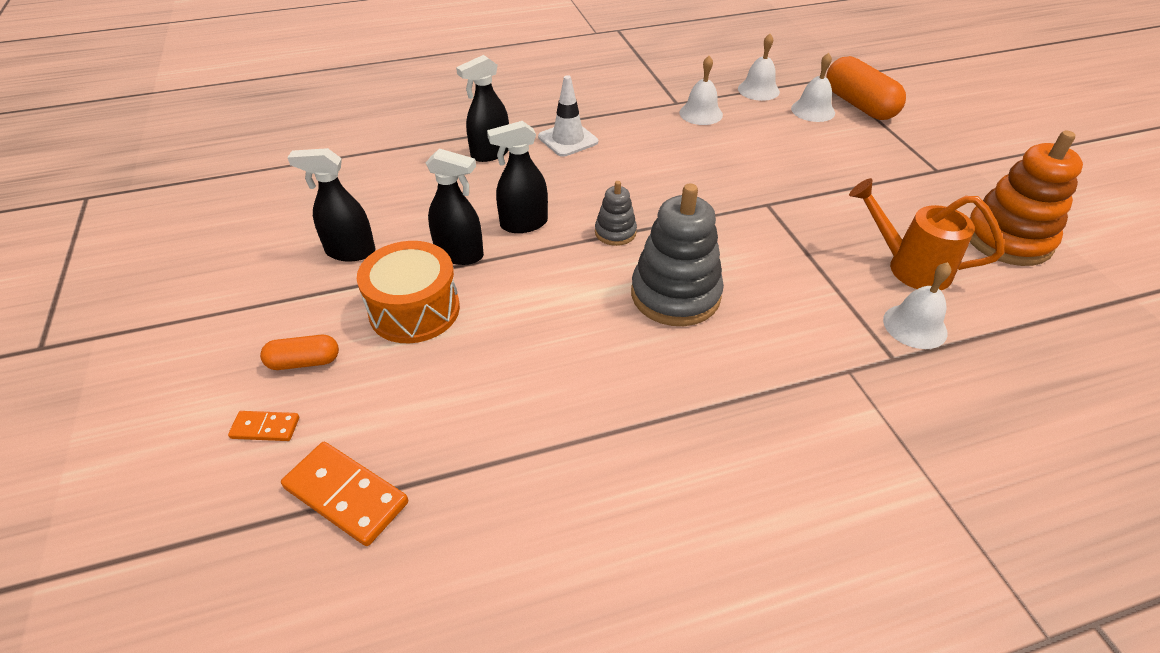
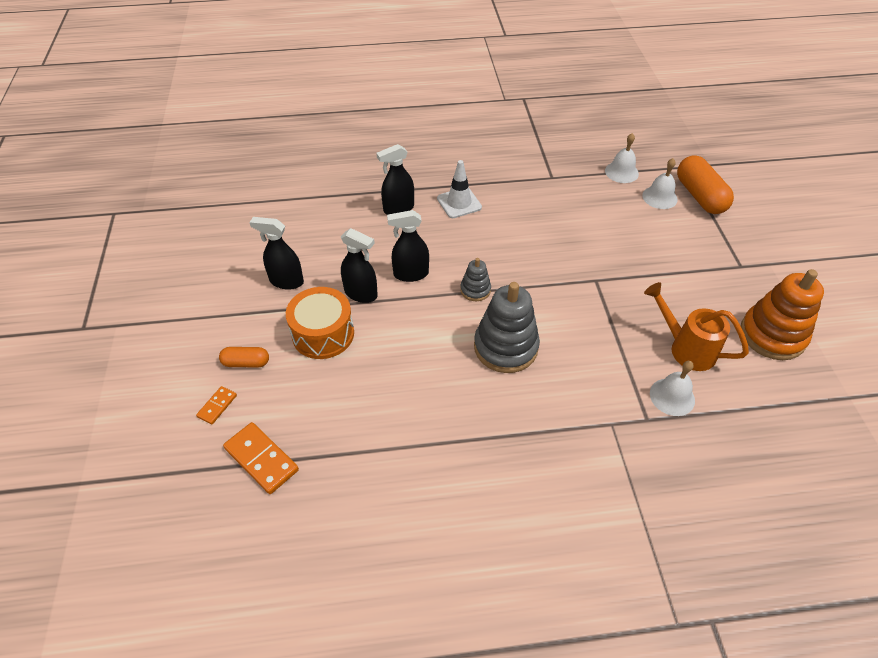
camera: 10 degrees right, 5 degrees up
orange domino [228,411,299,441] -> orange domino turned 75 degrees counterclockwise [196,386,237,425]
white bell [679,56,723,125] -> none

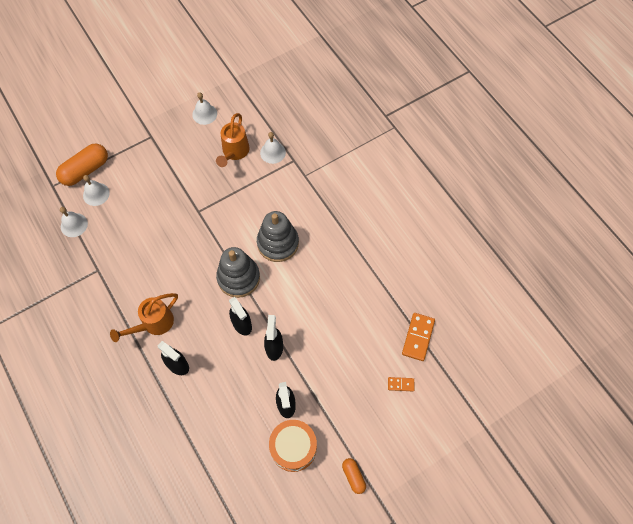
camera: 115 degrees left, 15 degrees up
orange capsule [219,347,269,368] -> orange capsule moved to [342,458,366,494]
orange drum [286,287,354,359] -> orange drum moved to [269,420,317,472]
white traffic cone [437,160,482,218] -> orange watering can [110,293,178,342]
grey stacking toy [460,258,491,301] -> grey stacking toy [216,247,260,298], size x1.96
orange stacking toy [741,269,824,360] -> white bell [192,92,217,125]

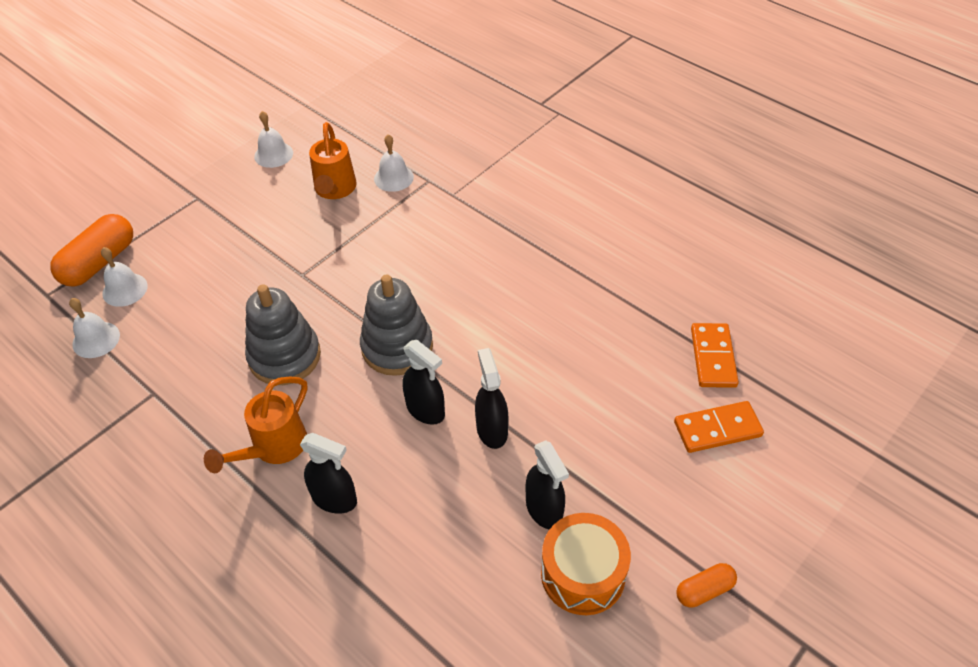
camera: 15 degrees left, 15 degrees down
grey stacking toy [257,211,299,262] -> grey stacking toy moved to [245,284,321,385]
orange capsule [342,458,366,494] -> orange capsule turned 75 degrees counterclockwise [676,563,737,608]
orange domino [388,377,414,391] -> orange domino [674,401,764,453], size x1.80

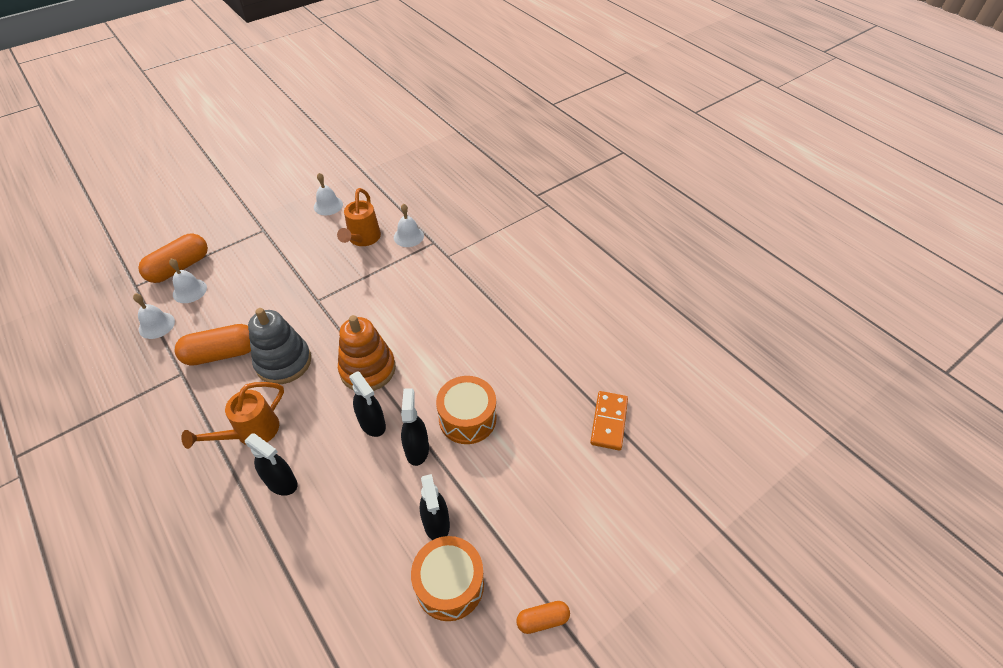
camera: 10 degrees right, 0 degrees up
grey stacking toy [360,274,433,376] -> orange stacking toy [338,315,396,391]
orange domino [674,401,764,453] -> none
none -> orange capsule [174,324,251,366]
none -> orange drum [436,376,496,444]

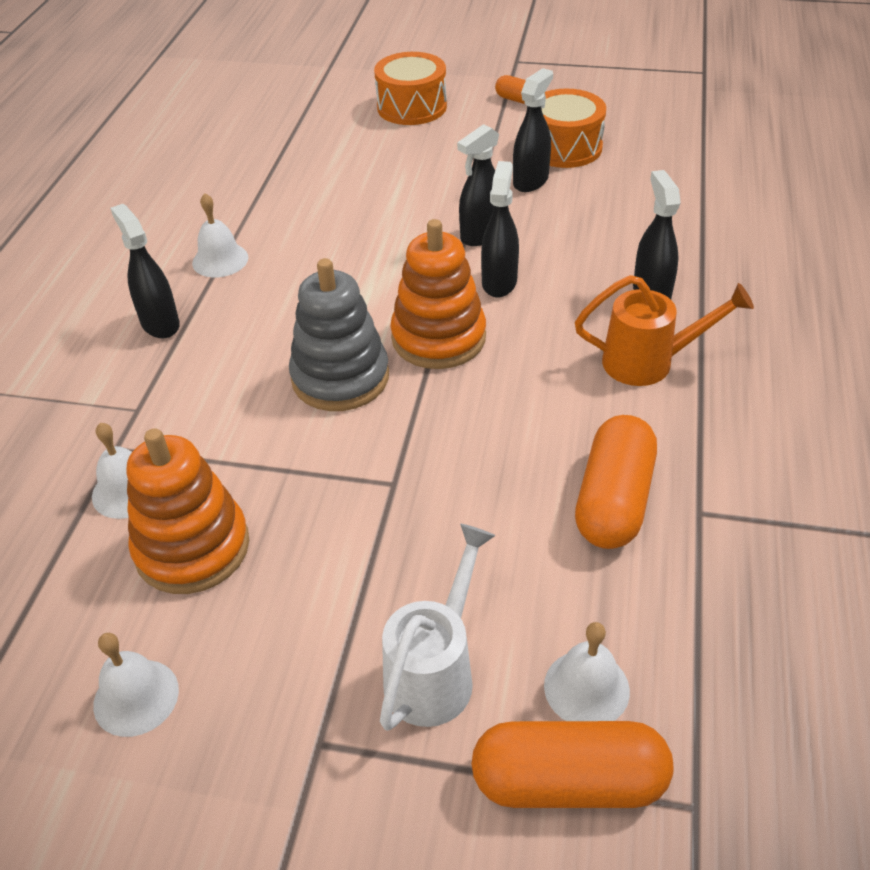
camera: 130 degrees left, 5 degrees down
white bell [133,294,175,339] -> white bell moved to [192,193,248,278]
orange capsule [174,324,251,366] -> orange capsule turned 75 degrees clockwise [575,415,657,549]
grey stacking toy [248,308,311,384] -> grey stacking toy moved to [289,258,389,411]
orange watering can [337,188,381,246] -> orange stacking toy [127,428,249,594]
orange drum [436,376,496,444] -> orange drum moved to [374,52,447,125]
orange domino [590,391,628,450] -> none
none -> black spray bottle [110,204,180,339]
none -> white watering can [380,524,496,731]

